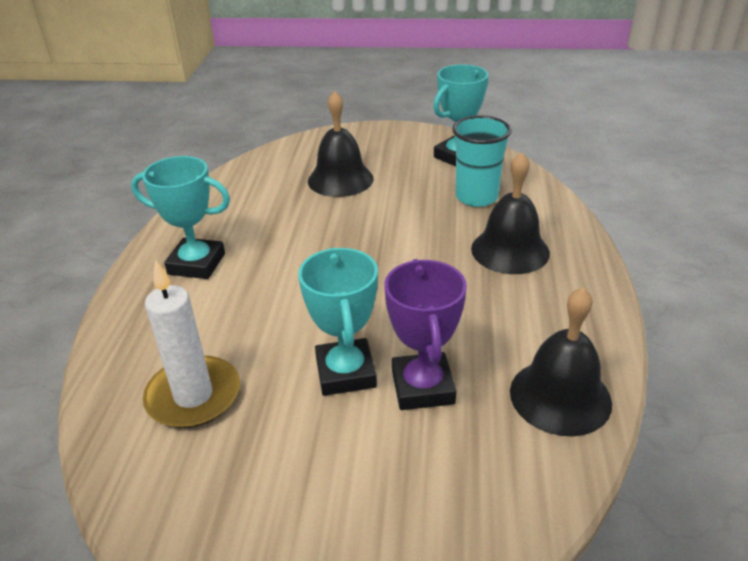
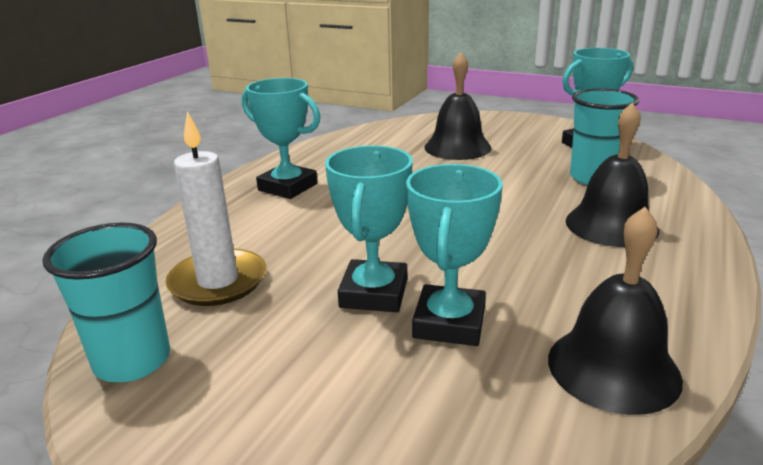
camera: 20 degrees right, 10 degrees down
purple trophy [384,259,467,410] -> turquoise trophy [406,164,503,346]
none -> turquoise cup [42,222,170,382]

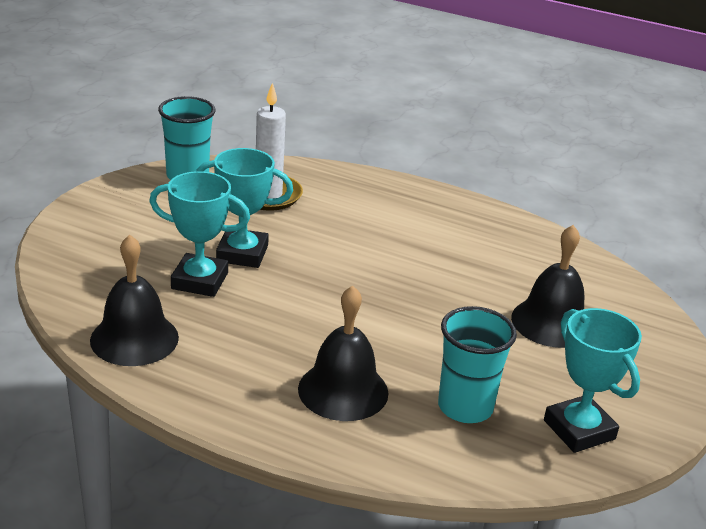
camera: 85 degrees right, 5 degrees up
turquoise trophy [242,78,320,199] -> none

